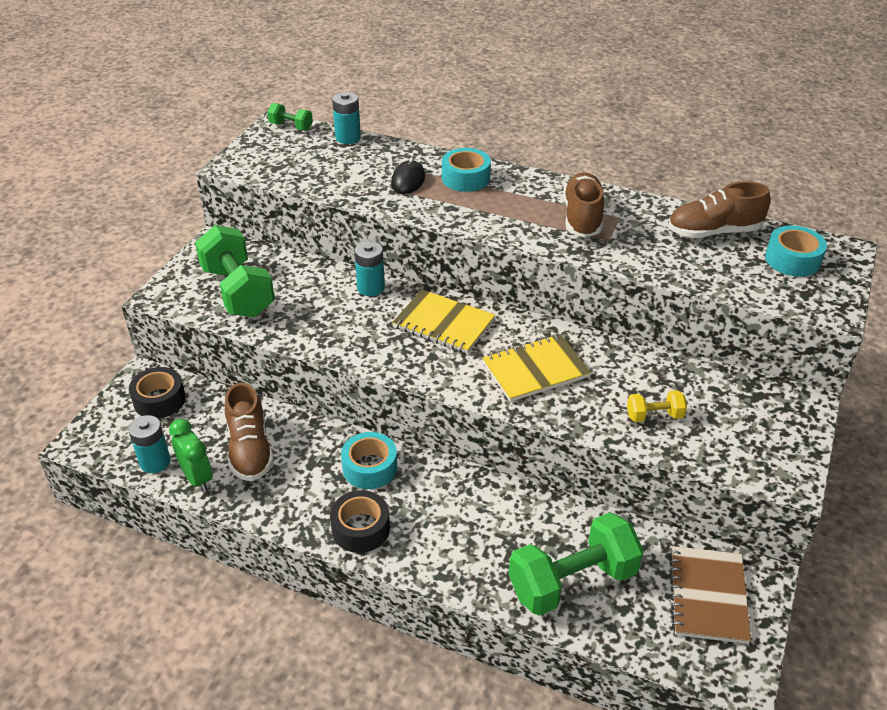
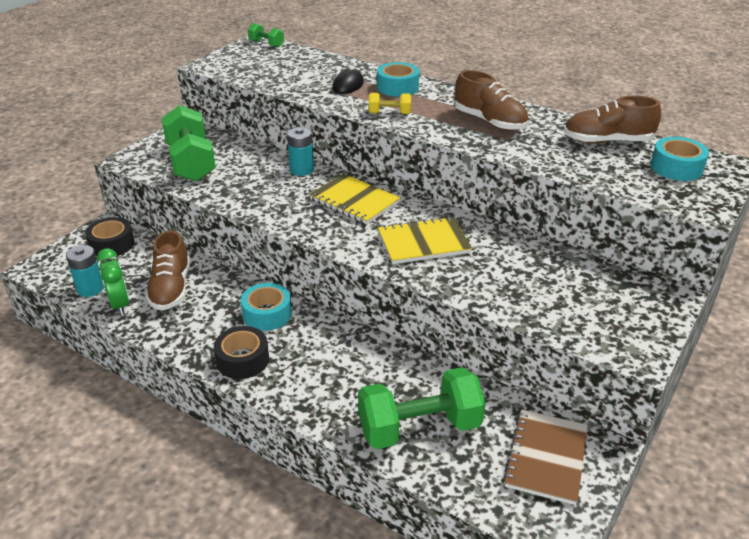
camera: 10 degrees right, 5 degrees down
turquoise battery [332,92,361,144] -> none
brown shoe [563,172,604,238] -> brown shoe turned 120 degrees clockwise [455,70,528,131]
yellow dumbbell [627,390,687,422] -> yellow dumbbell moved to [369,93,411,114]

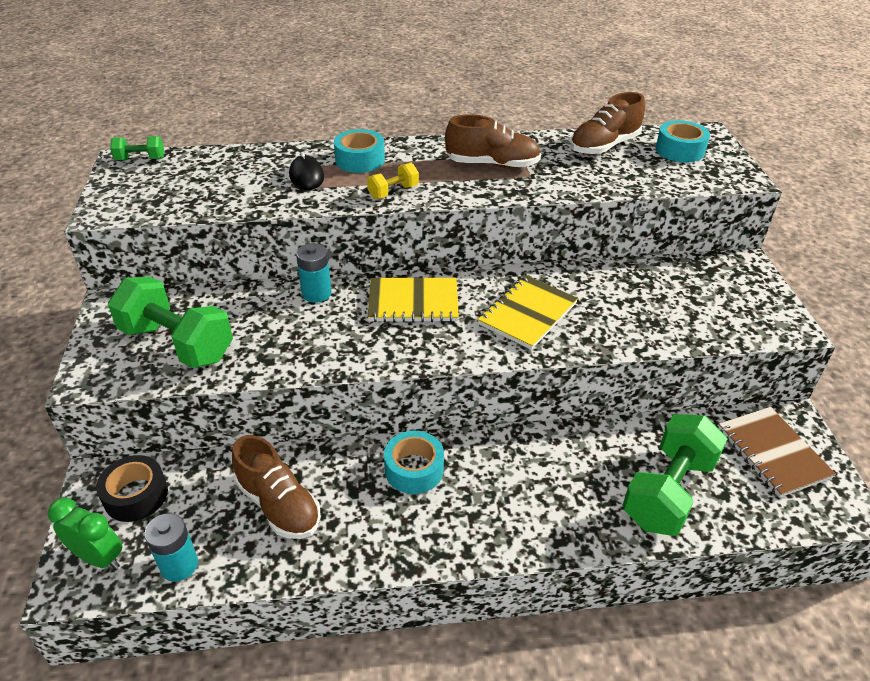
camera: 40 degrees left, 5 degrees up
green clock [97,248,129,315] -> green clock moved to [48,498,122,569]
black tape [214,326,269,379] -> none

